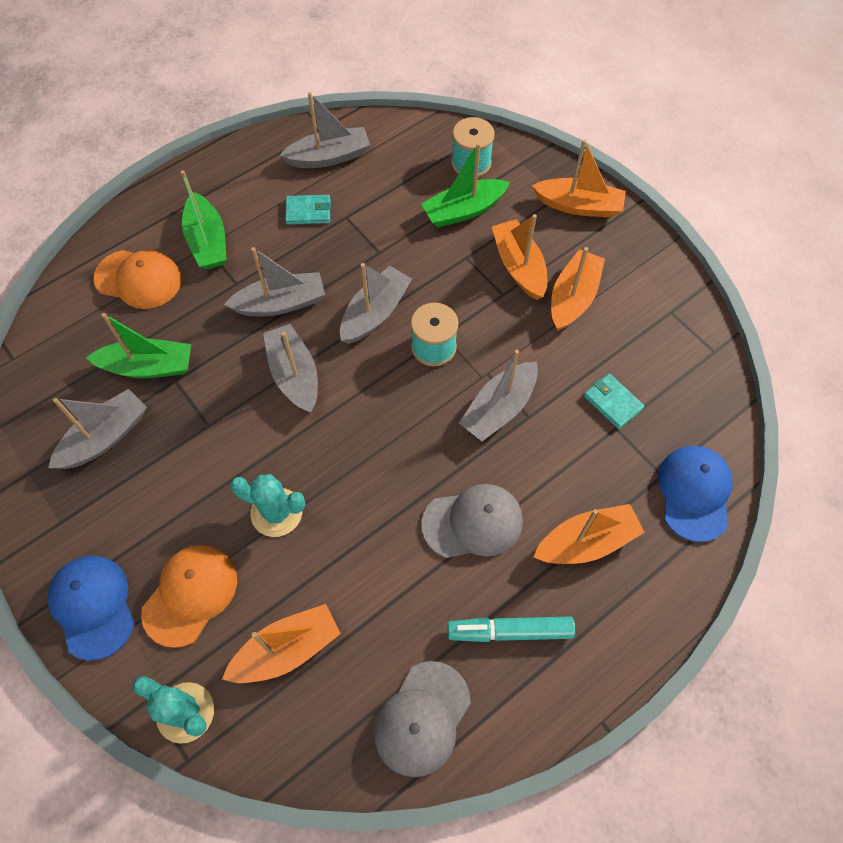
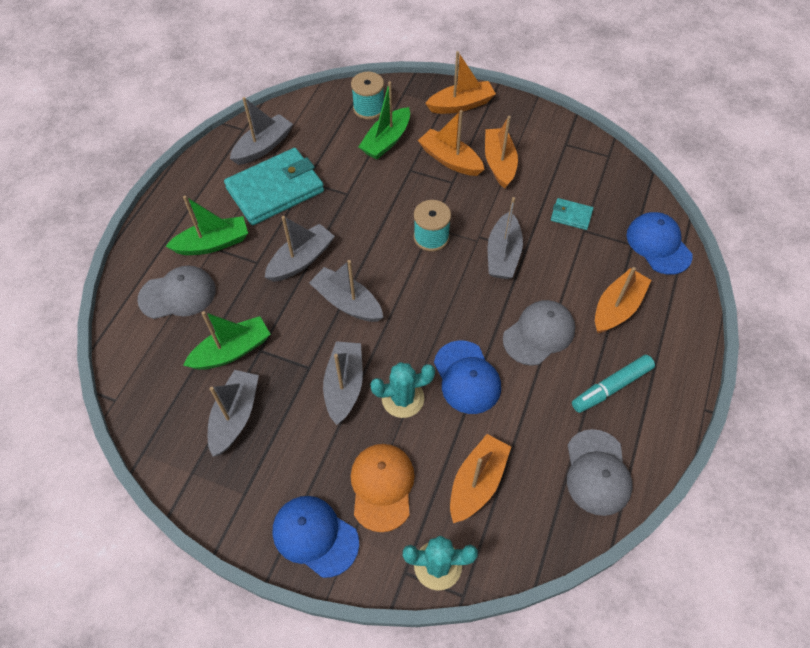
camera: 30 degrees left, 5 degrees down
orange cap [94,250,182,309] -> grey cap [137,266,216,319]
green boat [181,170,227,269] -> green boat turned 60 degrees counterclockwise [165,196,248,255]
turquoise wallet [285,195,331,225] -> turquoise wallet [224,148,324,225], size x2.25
grey boat [340,263,412,344] -> grey boat moved to [323,341,363,425]
none -> blue cap [434,340,501,414]

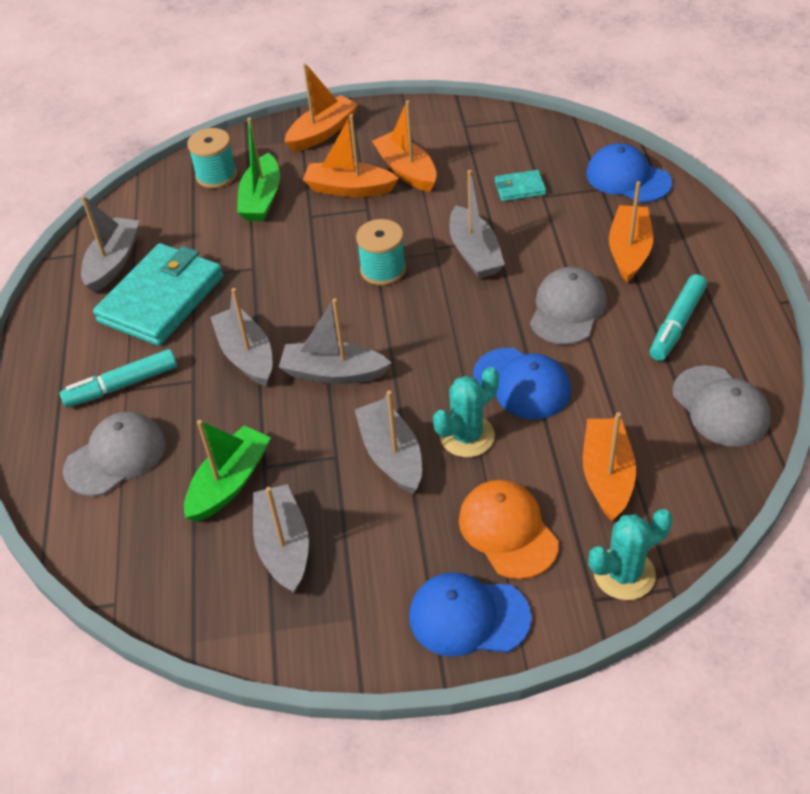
camera: 25 degrees left, 10 degrees down
green boat [165,196,248,255] -> turquoise marker [60,349,177,407]
grey boat [265,216,335,282] -> grey boat turned 45 degrees counterclockwise [210,288,273,386]

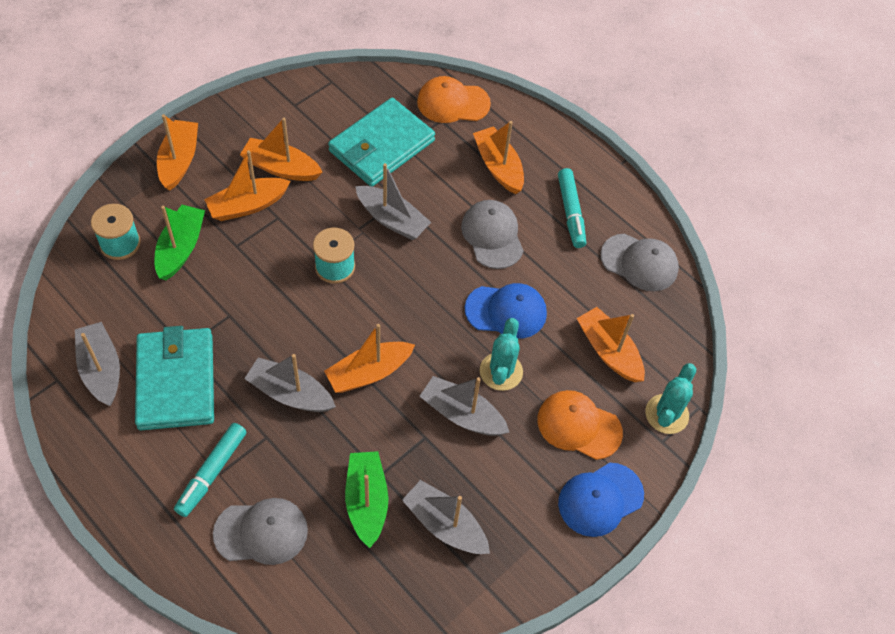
camera: 45 degrees left, 10 degrees up
grey cap [63,412,166,496] -> grey cap turned 75 degrees clockwise [213,498,308,565]
green boat [237,117,280,221] -> green boat turned 135 degrees counterclockwise [155,205,205,280]
grey boat [279,298,391,384] -> orange boat [324,324,415,393]
turquoise wallet [495,170,546,201] -> turquoise wallet [328,98,435,187], size x2.25
blue cap [586,143,672,202] -> orange cap [417,76,491,123]

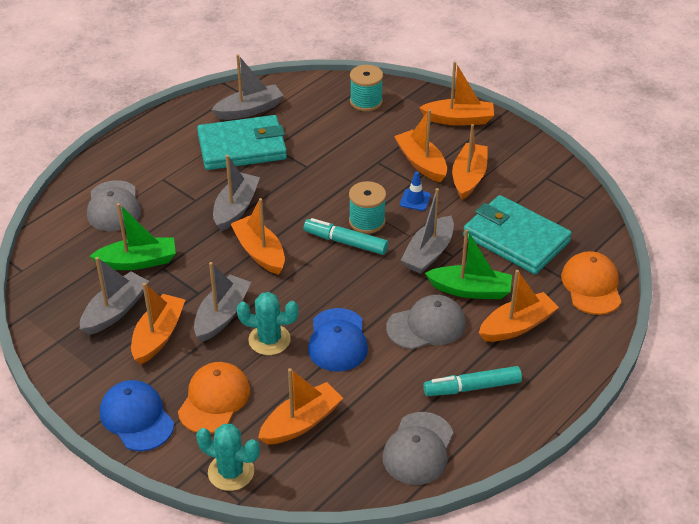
camera: 90 degrees right, 15 degrees down
green boat [155,205,205,280] -> green boat moved to [425,229,512,299]
turquoise marker [174,423,247,517] -> turquoise marker moved to [304,218,388,255]
none -> orange boat [131,283,185,364]
none -> blue traffic cone [400,172,431,211]

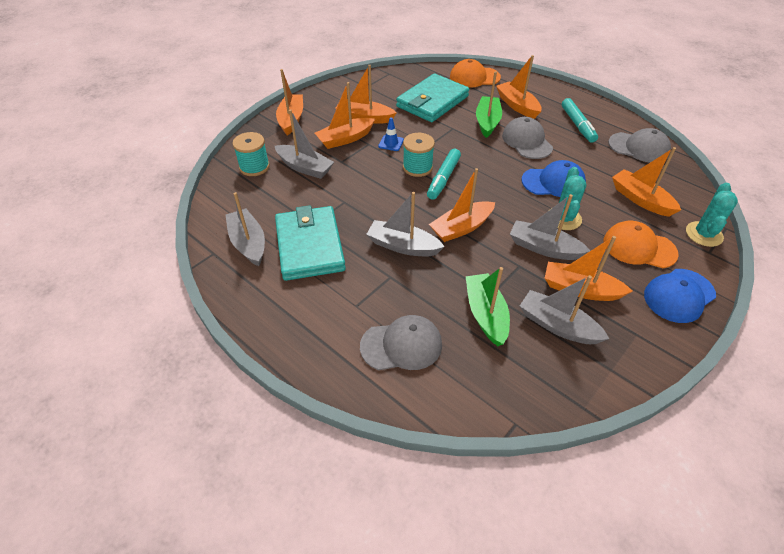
camera: 90 degrees left, 5 degrees up
grey boat [401,188,454,274] -> grey boat moved to [275,109,334,179]

